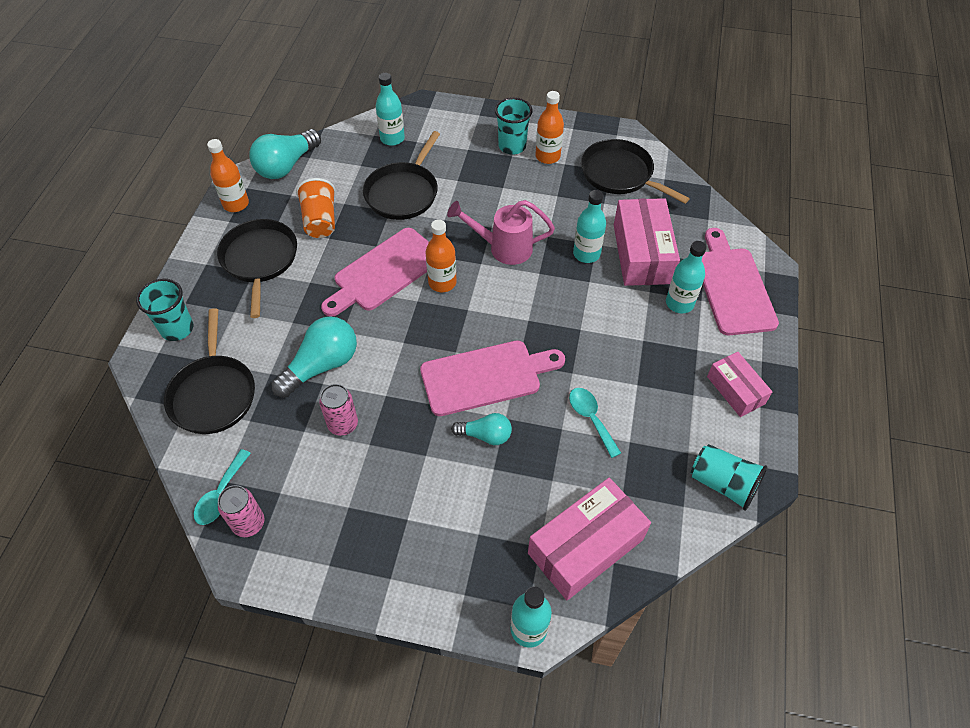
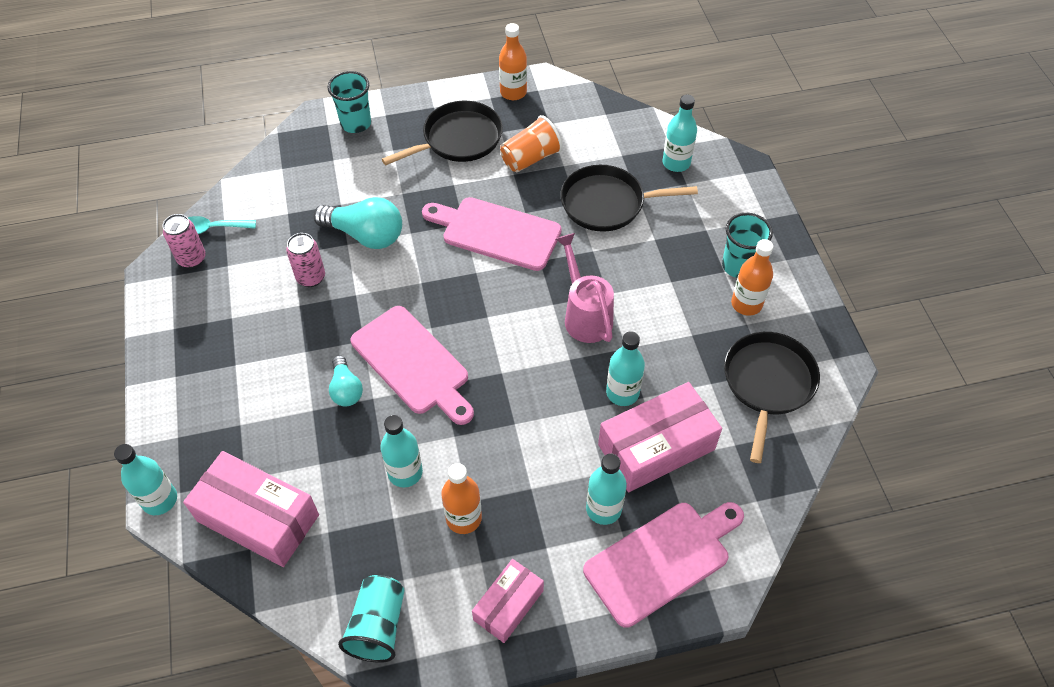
camera: 65 degrees right, 0 degrees up
black pan [164,308,255,434] -> none
turquoise light bulb [249,129,321,179] -> none
orange bottle [426,219,457,292] -> orange bottle moved to [441,463,482,534]
turquoise spoon [569,388,621,458] -> turquoise bottle [380,415,423,488]

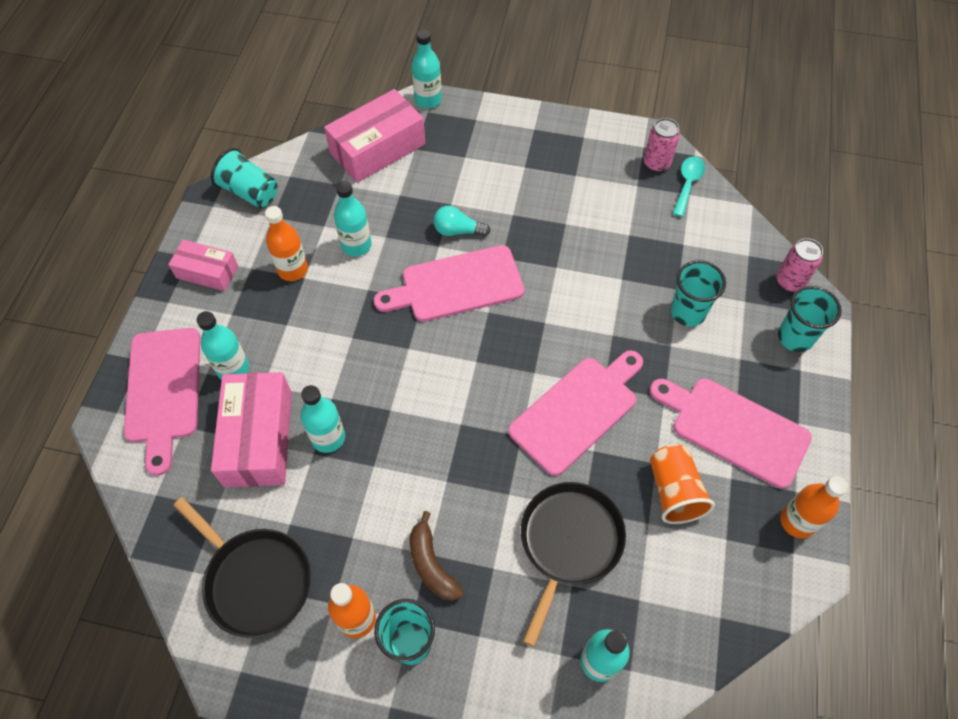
camera: 115 degrees right, 5 degrees up
pink can [286,233,325,287] -> pink can moved to [777,238,823,292]
turquoise light bulb [313,197,402,249] -> none
black pan [382,101,503,165] -> pink cutting board [650,378,812,489]
pink box [472,559,544,643] -> pink box turned 45 degrees counterclockwise [168,240,238,291]
pink watering can [556,233,614,343] -> none
none -> brown banana [410,511,464,601]
none -> turquoise cup [671,260,726,327]

